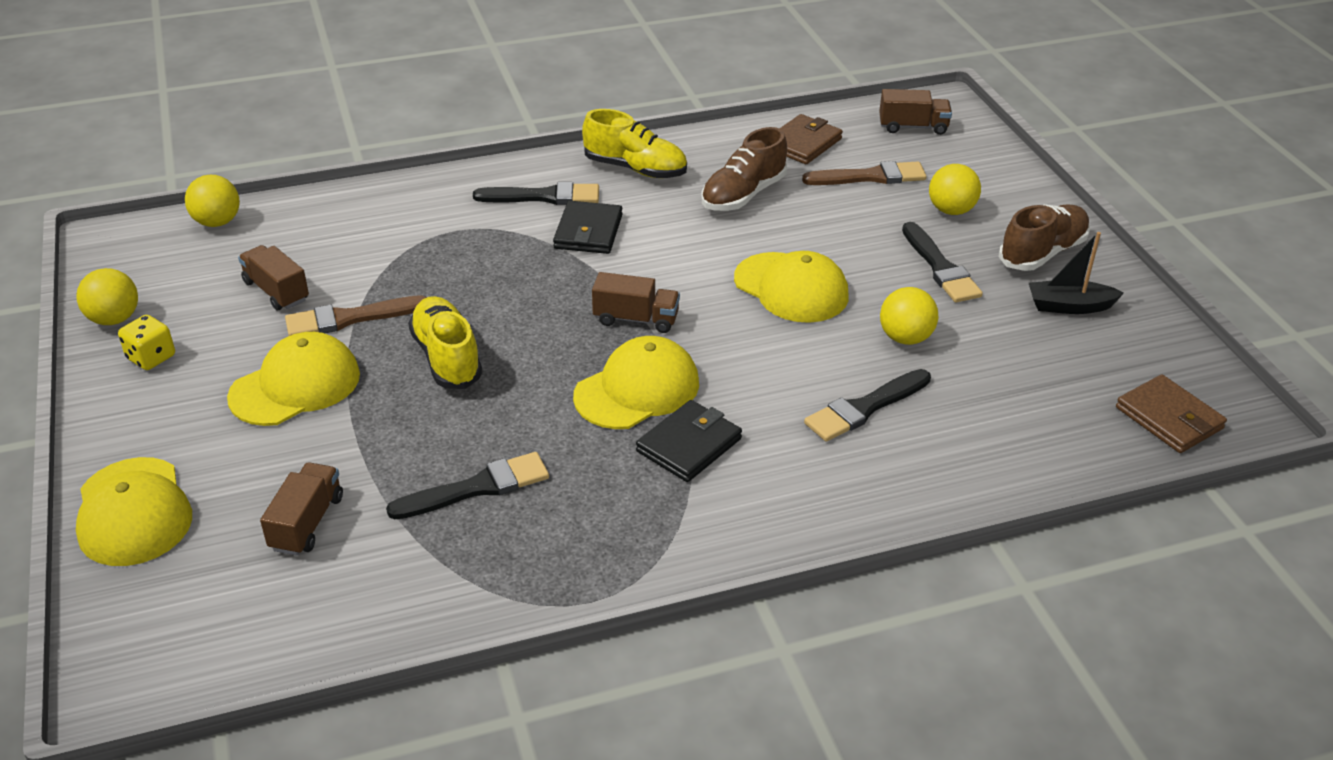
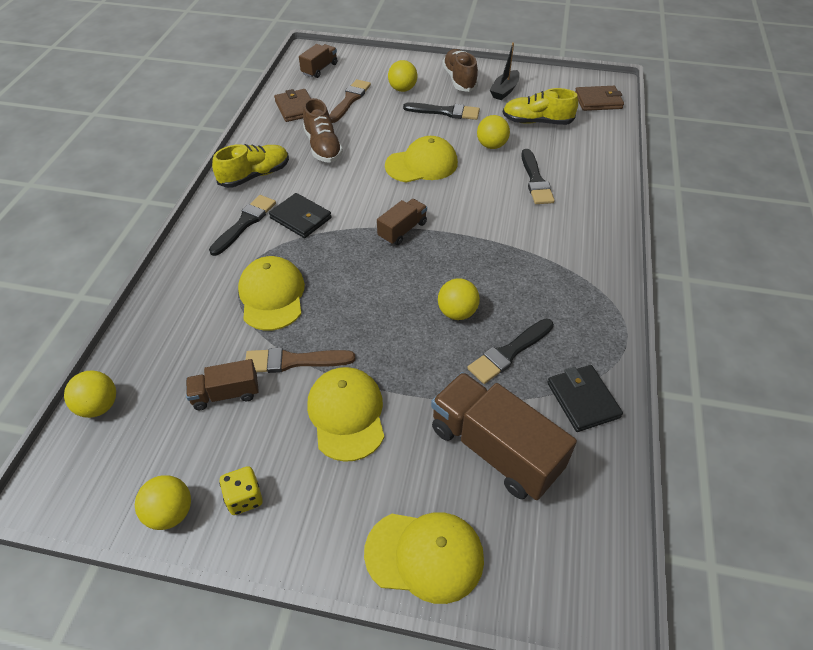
camera: 60 degrees left, 10 degrees up
brown truck [260,462,343,556] -> brown truck [431,372,577,500], size x1.88
brown brush [285,295,427,336] -> brown brush turned 75 degrees clockwise [246,348,355,373]
black brush [386,452,549,520] -> black brush turned 135 degrees counterclockwise [467,318,554,384]
yellow shoe [408,296,482,389] -> yellow shoe moved to [502,88,578,125]
yellow cap [573,336,699,429] -> yellow cap moved to [238,256,305,331]
black wallet [636,400,742,482] -> black wallet moved to [547,365,623,432]
none -> yellow ball [438,278,480,320]

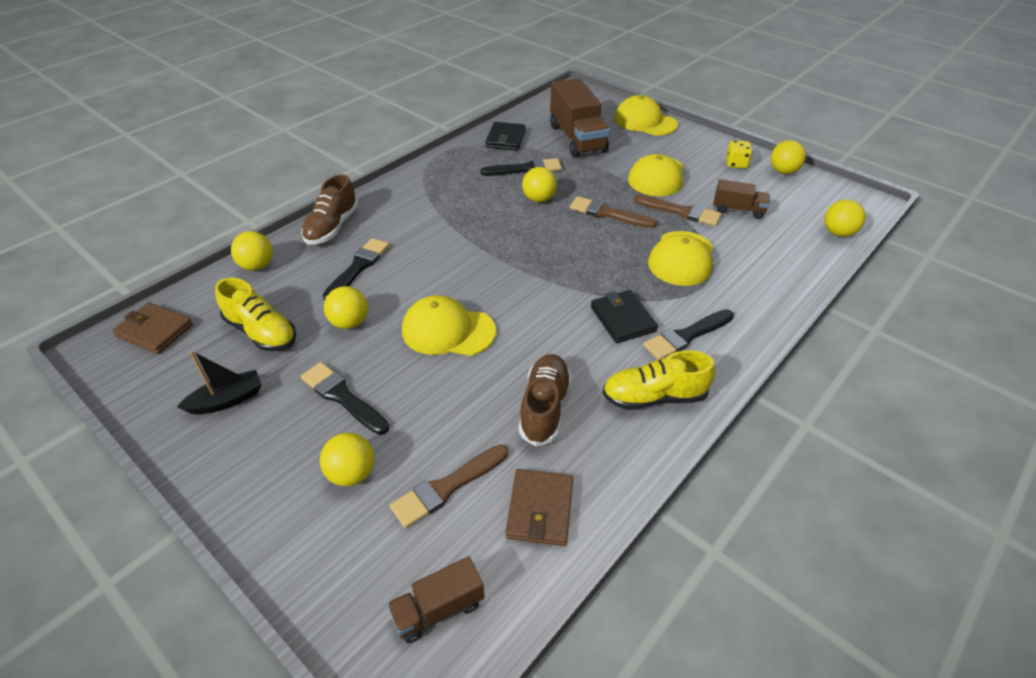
camera: 150 degrees left, 5 degrees down
brown truck [377,199,427,245] -> none
brown shoe [442,49,478,92] -> brown shoe moved to [301,174,358,245]
none -> yellow ball [231,231,273,270]
none -> brown brush [570,196,657,228]

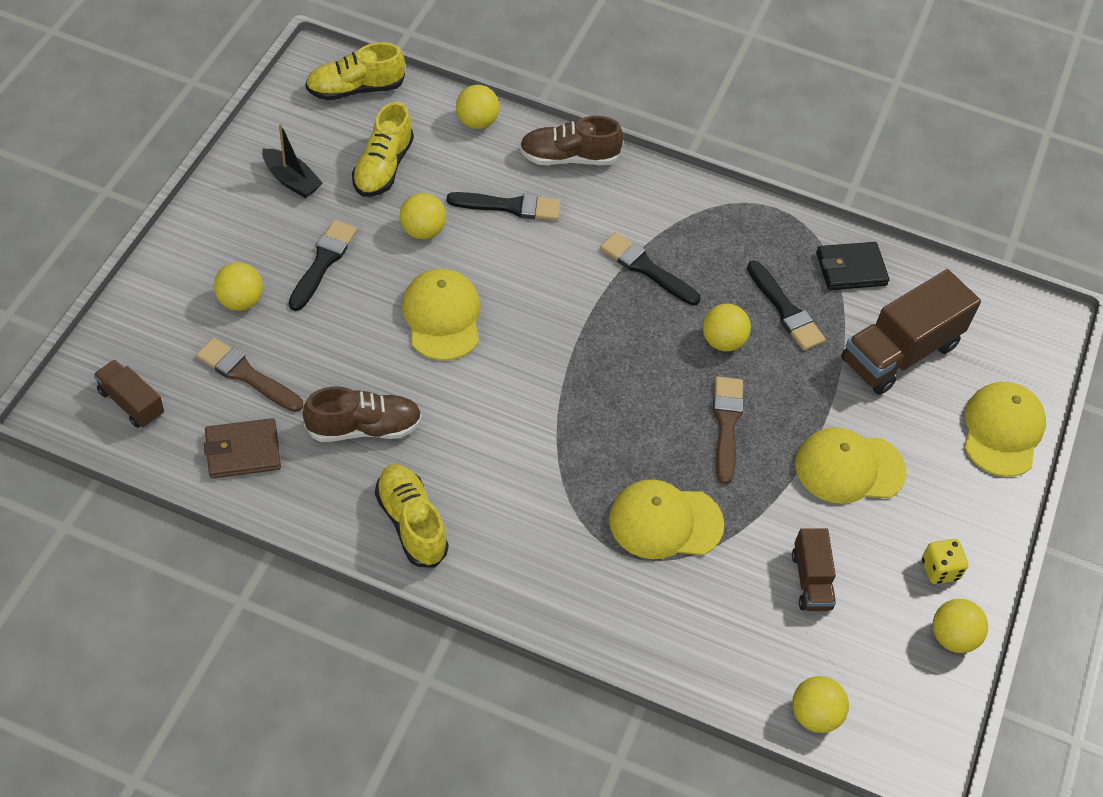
camera: 65 degrees right, 10 degrees up
brown wallet [112,302,193,354] -> yellow shoe [305,42,405,100]
black wallet [591,290,658,343] -> none
brown brush [634,195,722,226] -> none
black brush [643,309,734,360] -> black brush moved to [600,232,700,305]

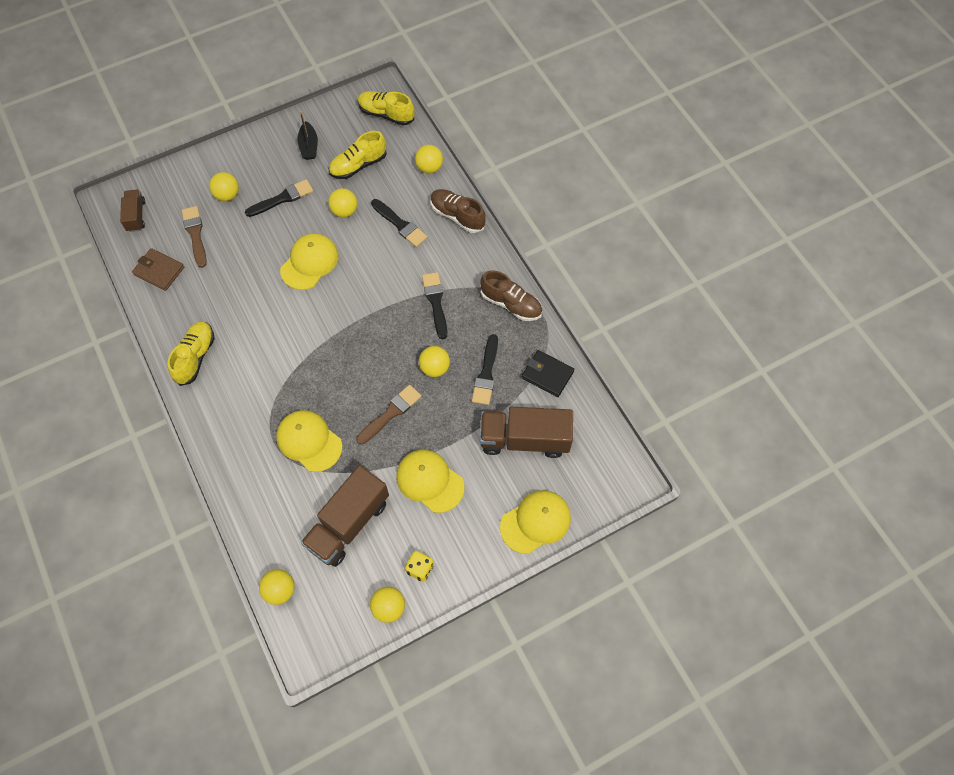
camera: 45 degrees right, 10 degrees up
brown shoe [303,387,422,442] -> brown shoe moved to [480,270,542,321]
brown truck [792,528,836,611] -> brown truck [301,465,389,567], size x1.88

